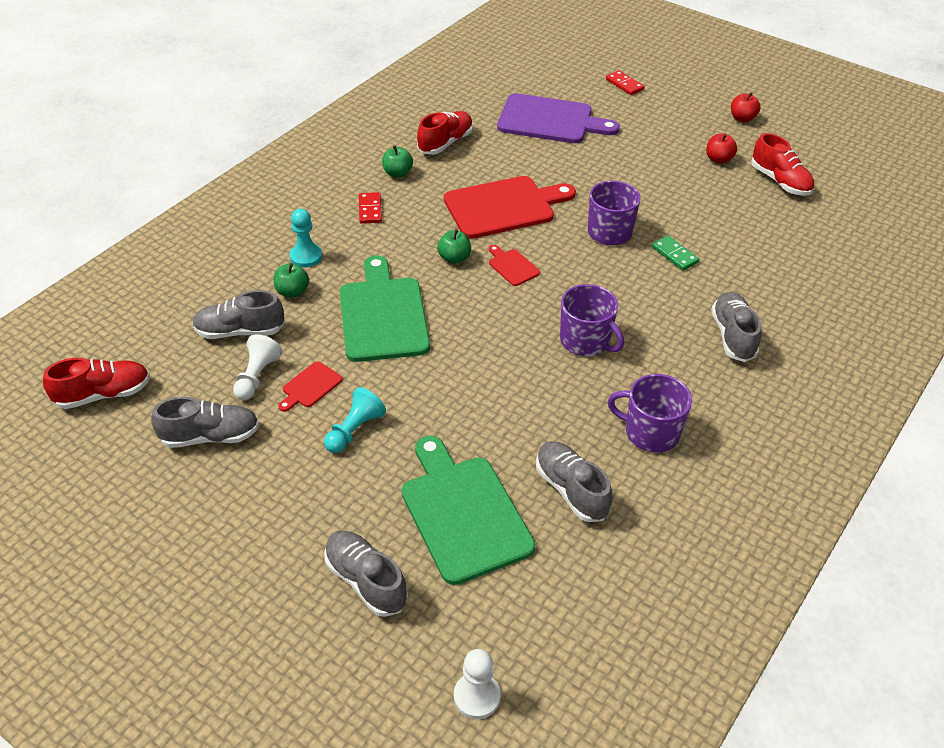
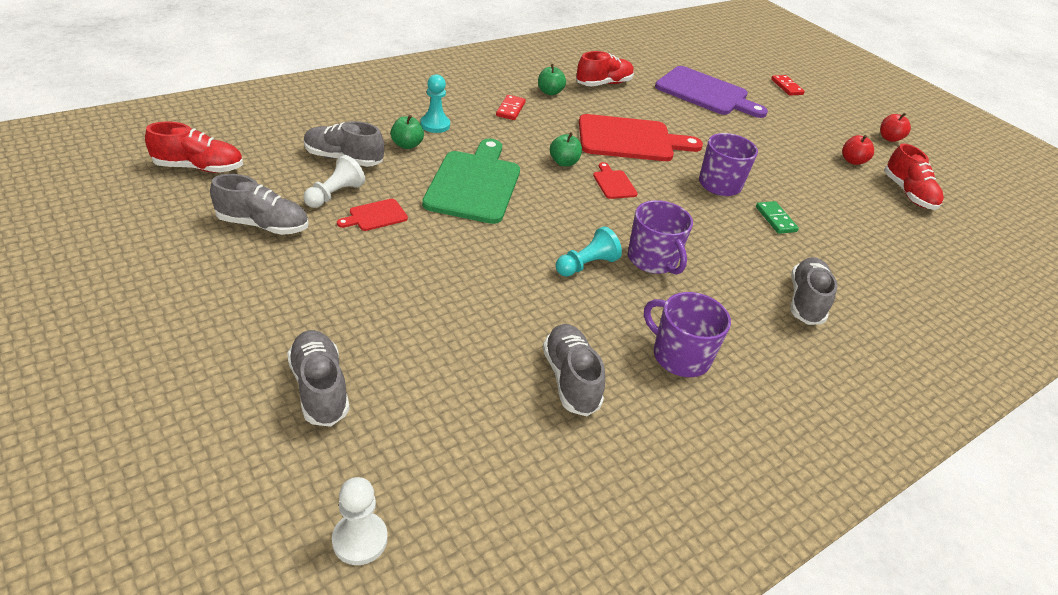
camera: 15 degrees right, 5 degrees down
turquoise pawn [324,387,386,453] -> turquoise pawn moved to [556,226,622,277]
green cutting board [402,436,535,585] -> none

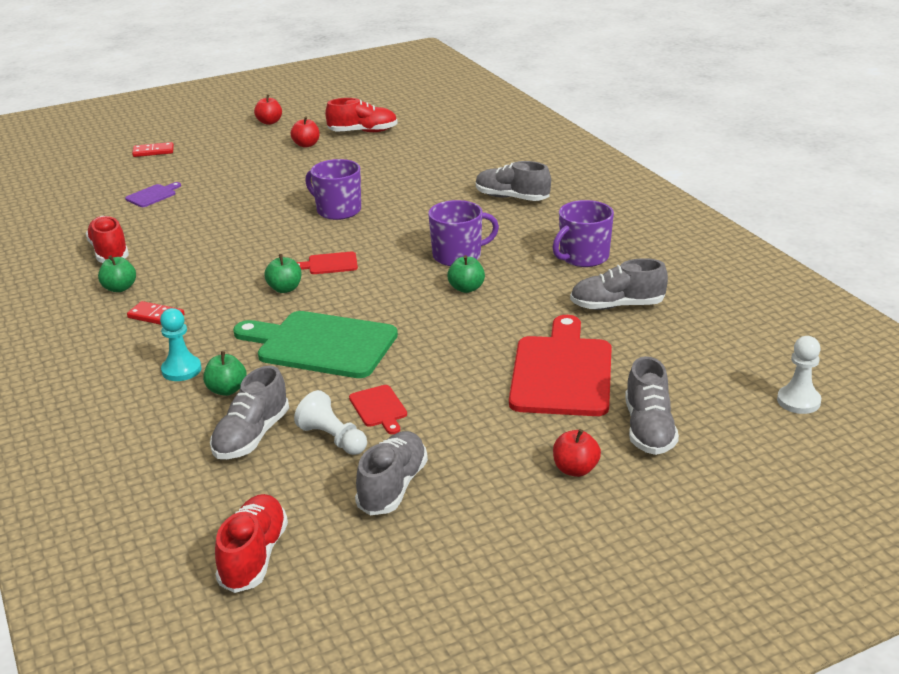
camera: 75 degrees left, 10 degrees down
grey shoe [287,330,350,427] -> grey shoe turned 75 degrees counterclockwise [625,356,679,455]
turquoise pawn [556,226,622,277] -> green apple [447,255,485,293]
red cutting board [579,114,703,161] -> red cutting board moved to [509,315,612,416]
purple cutting board [655,66,768,118] -> purple cutting board [125,182,181,207], size x0.44
green domino [756,201,799,234] -> none
none -> red apple [553,429,601,477]

